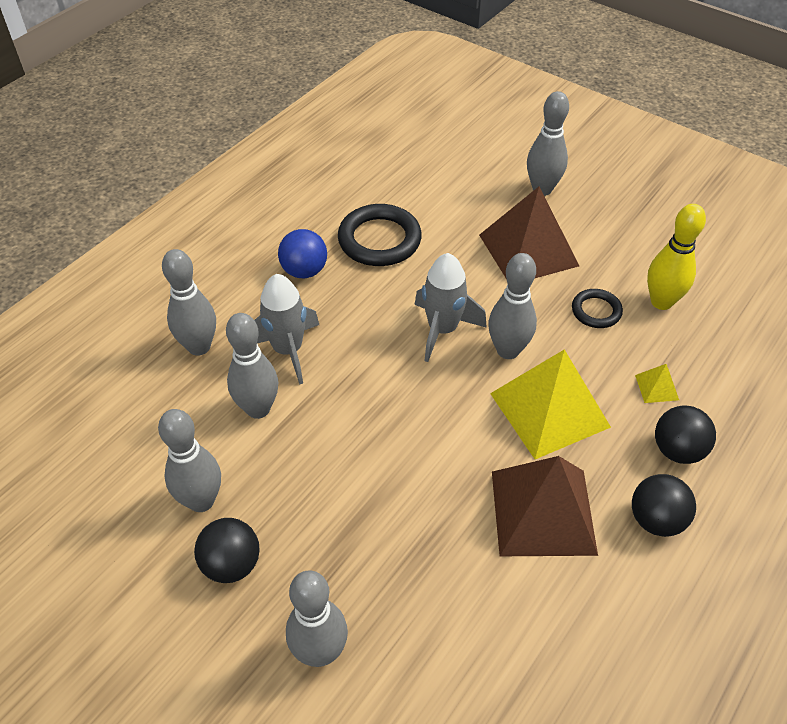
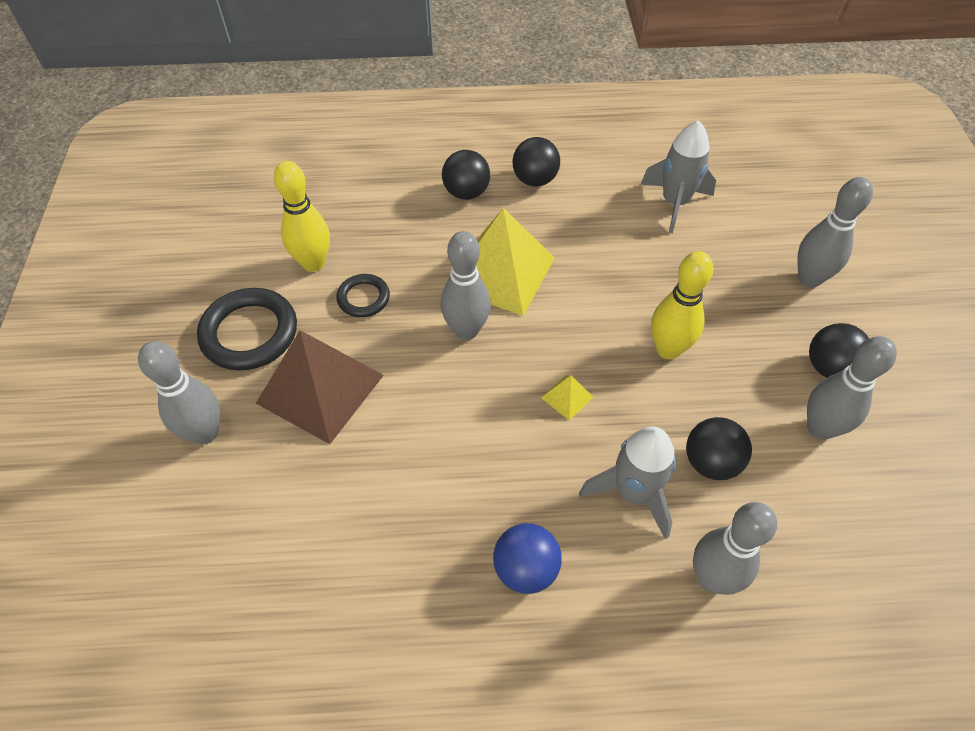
camera: 130 degrees left, 5 degrees up
grey bowling pin [226,313,279,419] -> black ball [686,417,752,480]
black ring [338,204,422,266] -> black ring moved to [197,288,297,370]
grey rocket [415,253,487,362] -> grey rocket moved to [641,121,716,233]
brown pyramid [492,456,598,556] -> none
yellow pyramid [635,364,679,403] -> yellow pyramid moved to [541,375,594,421]
none -> yellow bowling pin [651,251,713,359]

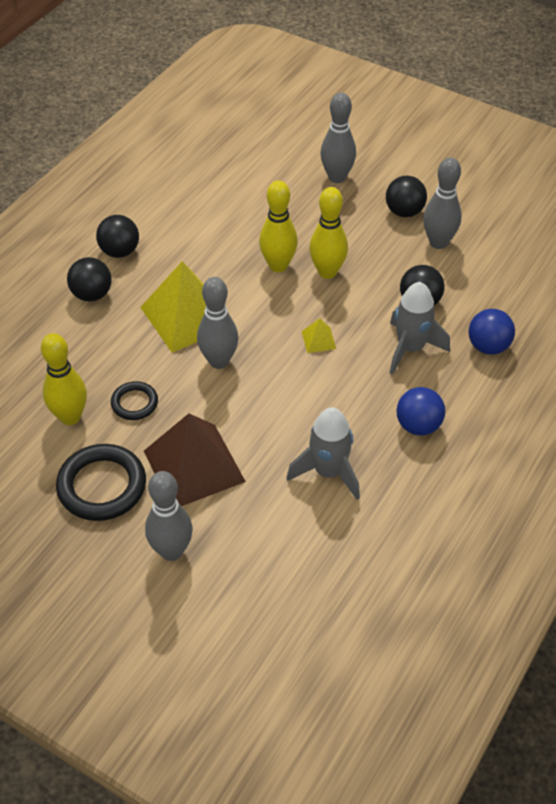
camera: 55 degrees left, 5 degrees down
grey rocket [641,121,716,233] -> grey rocket moved to [287,407,360,500]
grey bowling pin [693,502,777,595] -> blue ball [469,309,515,355]
none -> yellow bowling pin [259,180,298,272]

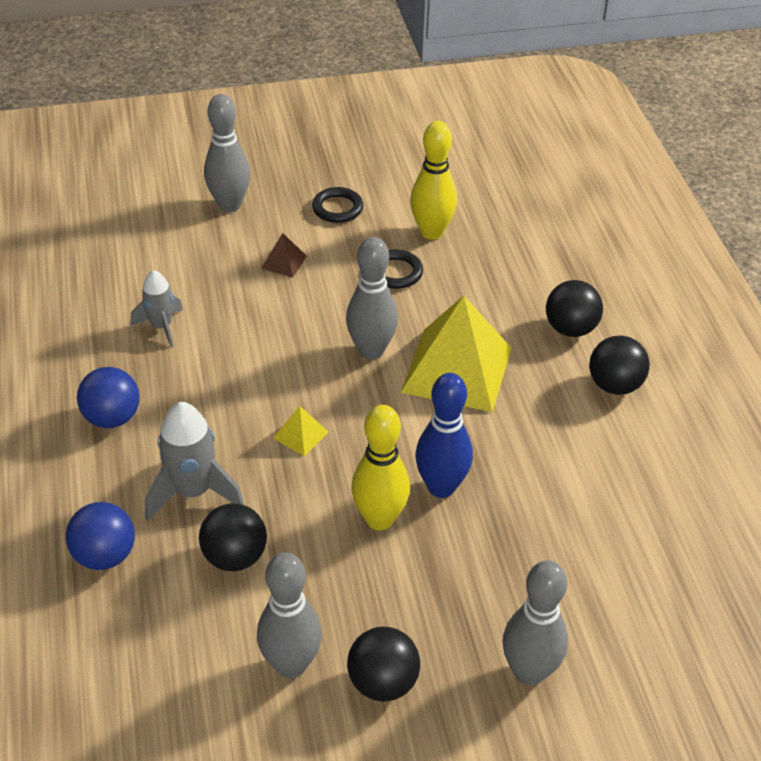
camera: 135 degrees right, 5 degrees down
black ring [56,444,146,521] -> black ring [312,187,363,223], size x0.56
brown pyramid [144,414,246,506] -> brown pyramid [261,233,307,277], size x0.41
yellow bowling pin [259,180,298,272] -> blue bowling pin [415,373,473,498]
grey rocket [287,407,360,500] -> grey rocket [131,270,183,347], size x0.64

